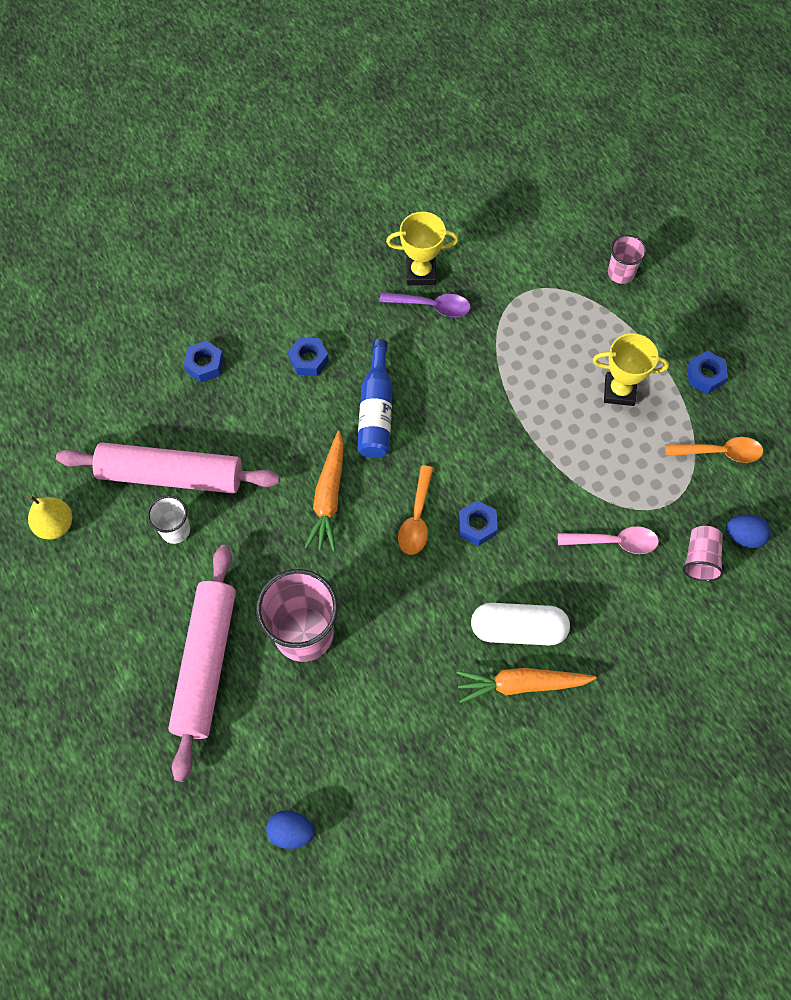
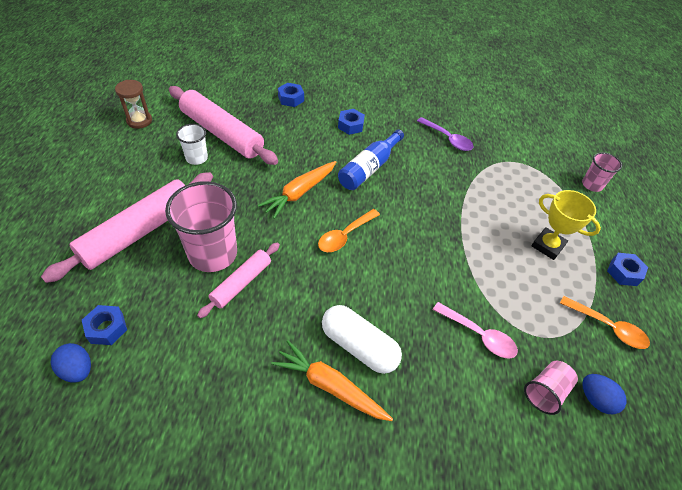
camera: 30 degrees right, 15 degrees down
yellow pear [28,495,72,540] -> brown hourglass [115,80,152,129]
yellow trophy [386,212,458,285] -> none
blue nut [458,501,498,546] -> blue nut moved to [82,305,127,345]
none -> pink rolling pin [197,242,280,318]

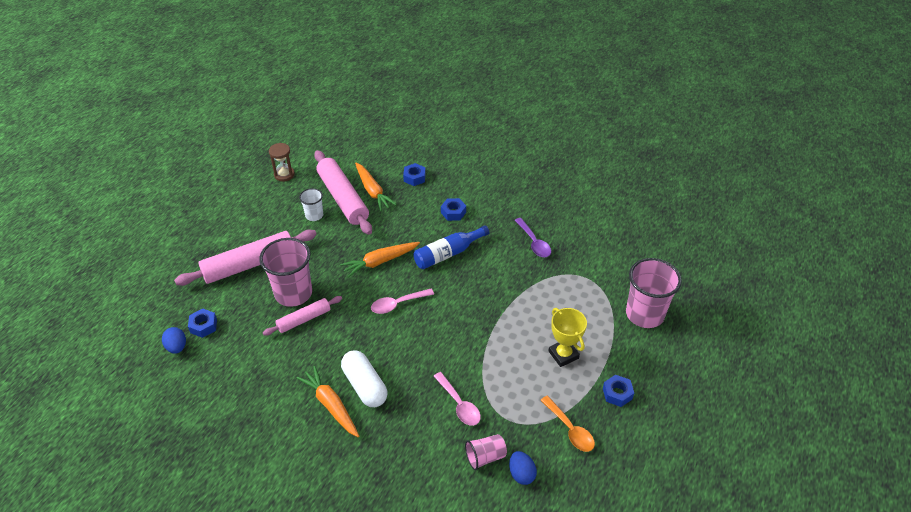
camera: 25 degrees right, 5 degrees down
orange spoon [318,209,380,252] -> pink spoon [371,289,434,314]
pink cup [582,152,622,192] -> pink cup [626,258,682,328], size x1.91
none -> orange carrot [355,163,397,211]

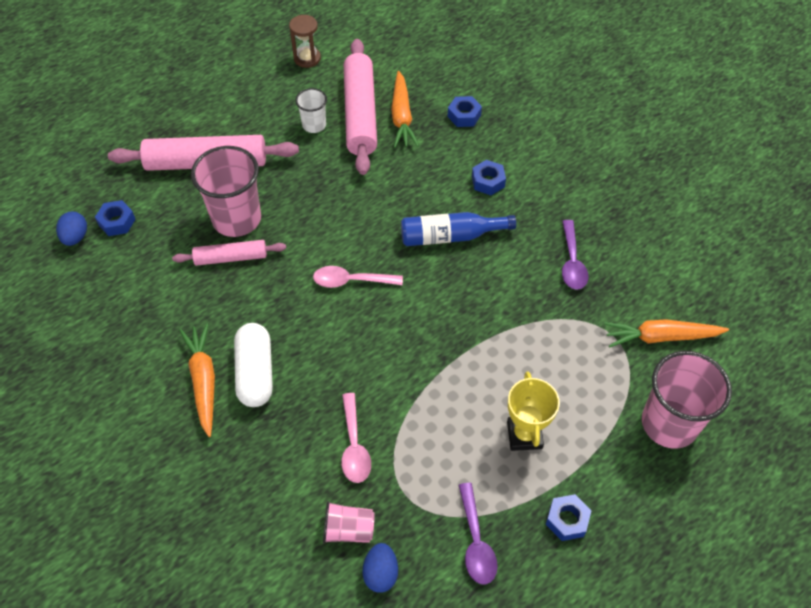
camera: 25 degrees right, 10 degrees up
orange carrot [340,242,420,277] -> orange carrot moved to [604,319,729,348]
orange spoon [540,396,595,452] -> purple spoon [459,483,498,585]

